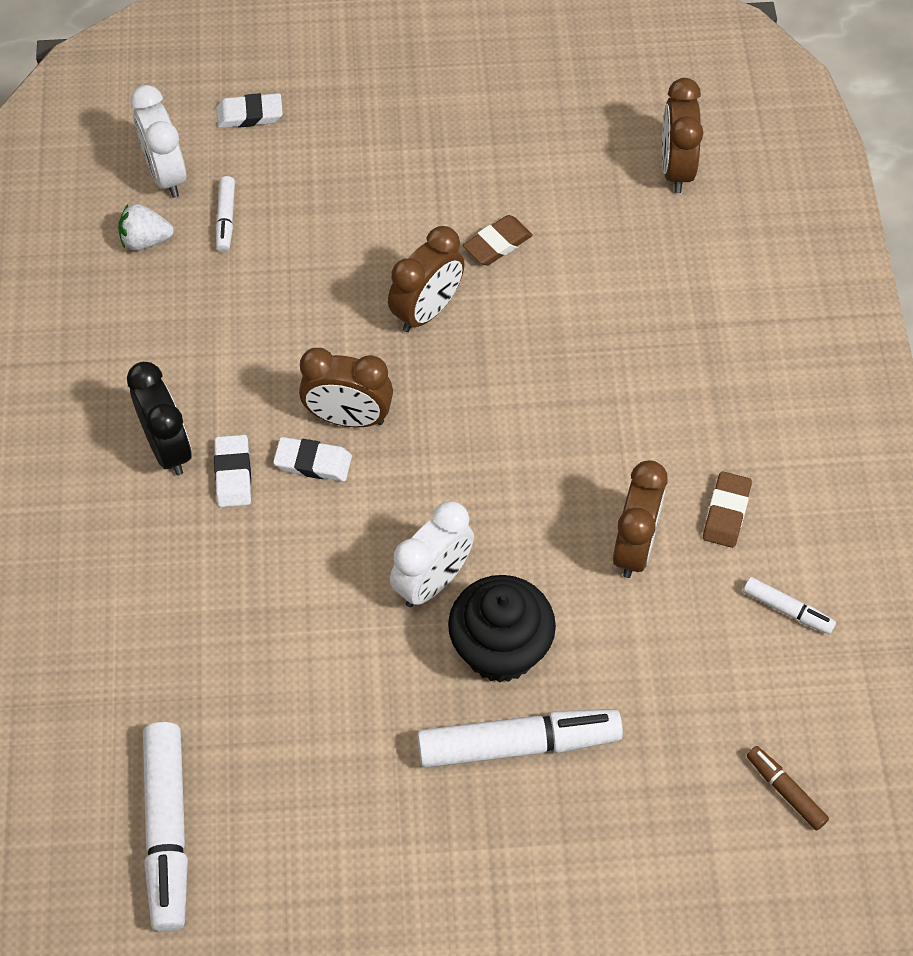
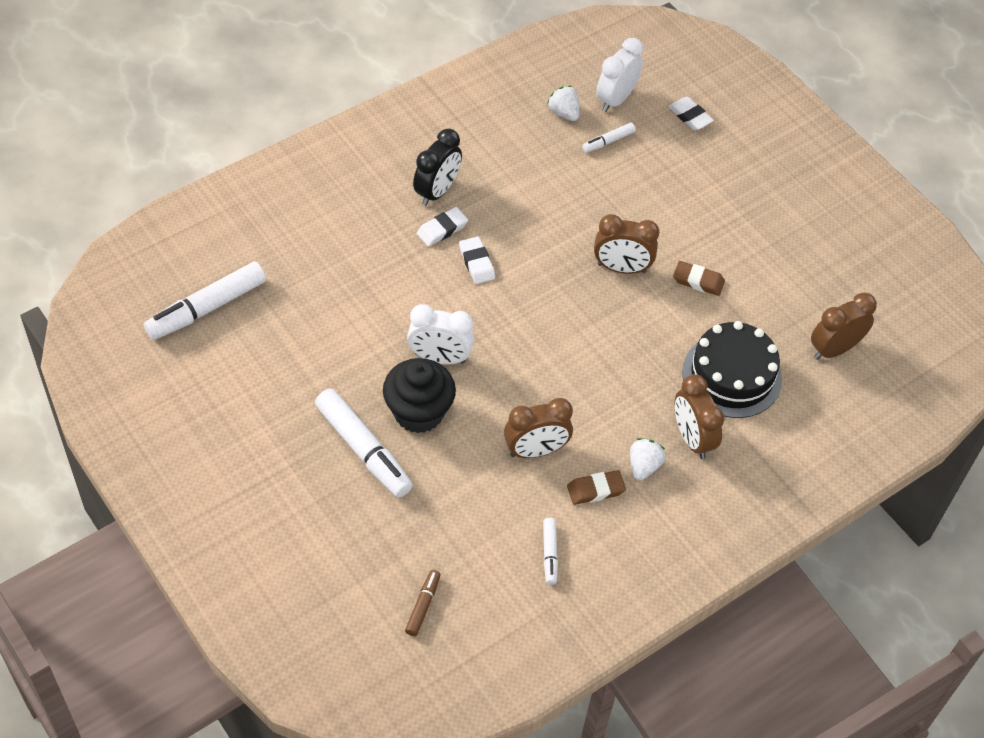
camera: 55 degrees right, 5 degrees down
brown clock [299,348,393,427] -> brown clock moved to [675,374,724,459]
none -> white strawberry [630,438,666,480]
none -> black cake [682,321,782,418]

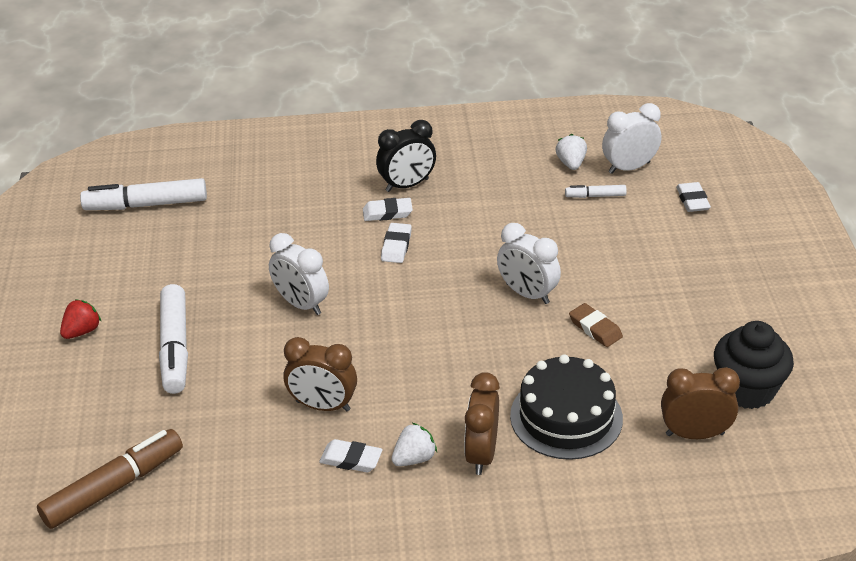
camera: 35 degrees right, 15 degrees down
black cupcake [383,358,456,433] -> black cupcake moved to [714,321,794,409]
brown marker [405,570,441,636] -> brown marker [37,429,183,529], size x2.03
white marker [543,518,558,585] -> none
brown eraser [567,470,626,505] -> white eraser [319,439,383,472]
brown clock [594,214,659,274] -> white clock [497,223,561,304]
none -> red strawberry [60,299,101,339]

